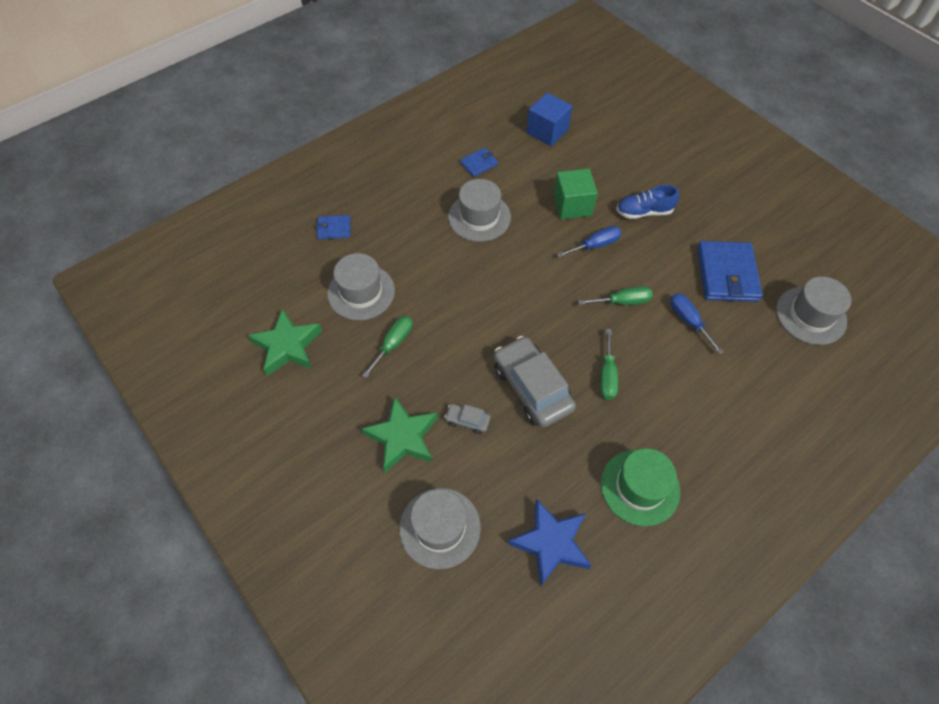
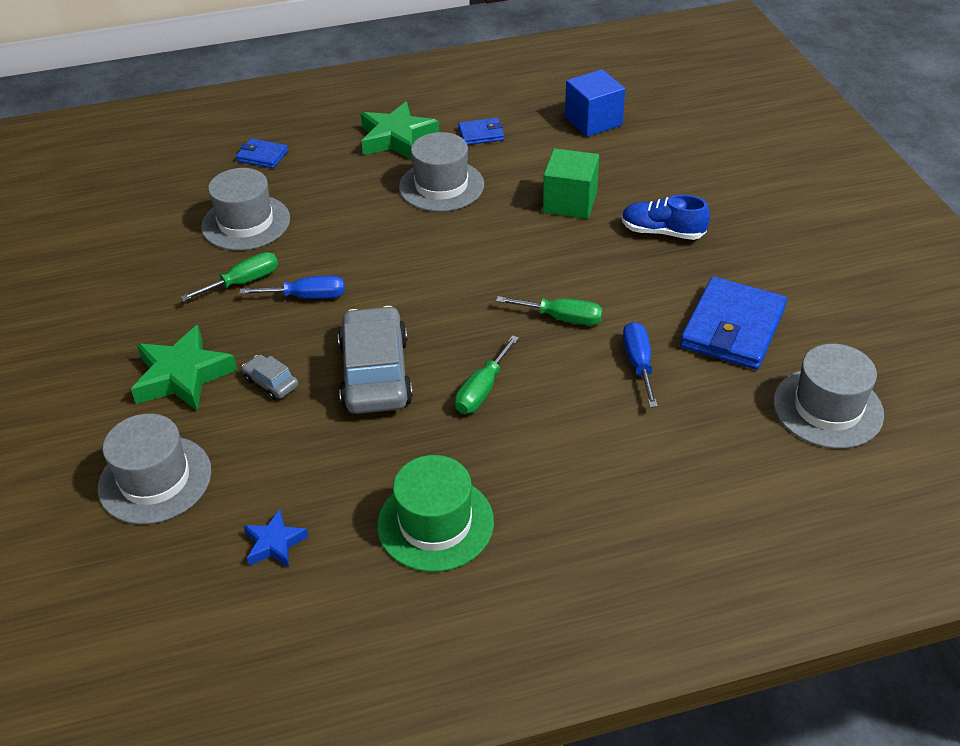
camera: 25 degrees right, 15 degrees down
green star [248,308,322,376] -> green star moved to [360,101,439,160]
blue star [508,499,592,586] -> blue star [244,509,309,567], size x0.54
blue screwdriver [557,226,621,258] -> blue screwdriver moved to [239,275,345,299]

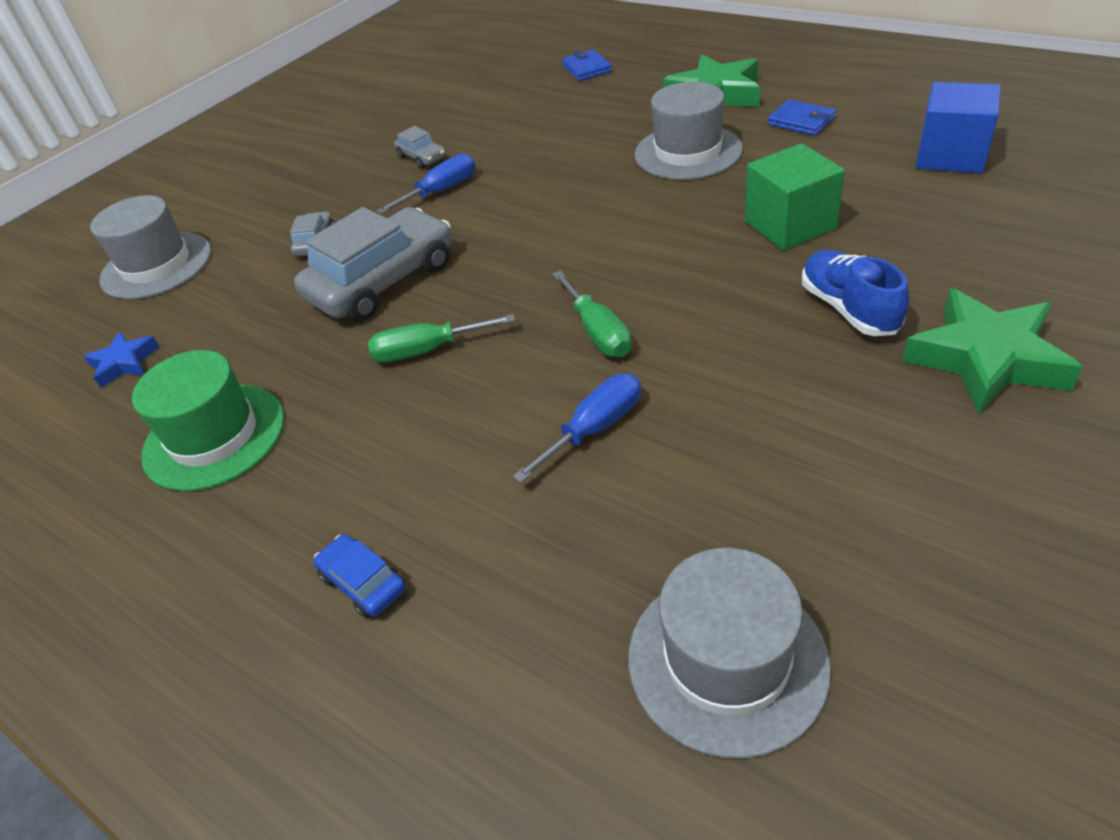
camera: 55 degrees right, 0 degrees up
green star [131,325,237,411] -> green star moved to [902,288,1083,414]
green screwdriver [180,252,278,301] -> grey car [394,126,446,169]
grey hat [201,168,290,250] -> none
blue screwdriver [239,275,345,299] -> blue screwdriver turned 90 degrees counterclockwise [376,153,476,214]
blue wallet [680,277,787,370] -> none
none -> blue car [313,534,406,618]

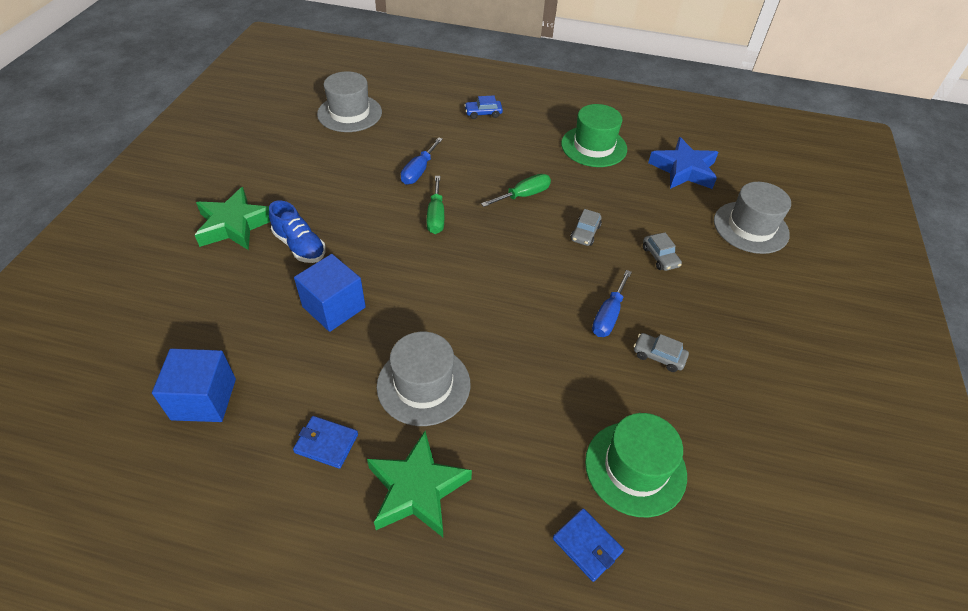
camera: 150 degrees right, 5 degrees up
blue star [83,332,160,388] -> blue star [648,137,719,189], size x1.84
grey car [294,207,452,321] -> grey car [570,209,602,246], size x0.45
blue car [313,534,406,618] -> blue car turned 150 degrees clockwise [464,95,503,119]
green screwdriver [552,271,632,357] -> green screwdriver turned 135 degrees counterclockwise [427,176,444,234]
green cube [745,143,845,250] -> blue cube [294,254,366,332]
none -> green hat [585,413,687,517]

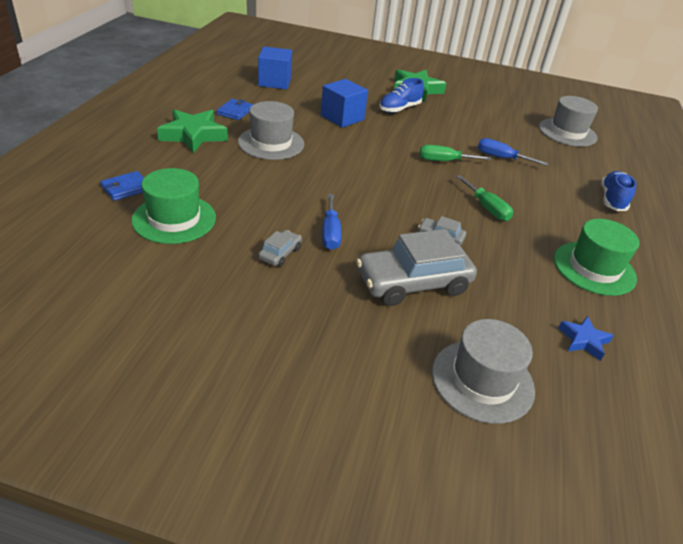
camera: 90 degrees right, 10 degrees down
blue car [464,95,503,119] -> blue shoe [601,171,636,211]
blue screwdriver [592,270,632,337] -> blue screwdriver turned 120 degrees counterclockwise [322,194,342,250]
grey car [643,232,682,271] -> grey car [356,229,477,306], size x2.22
blue star [648,137,719,189] -> blue star [558,316,614,361], size x0.54

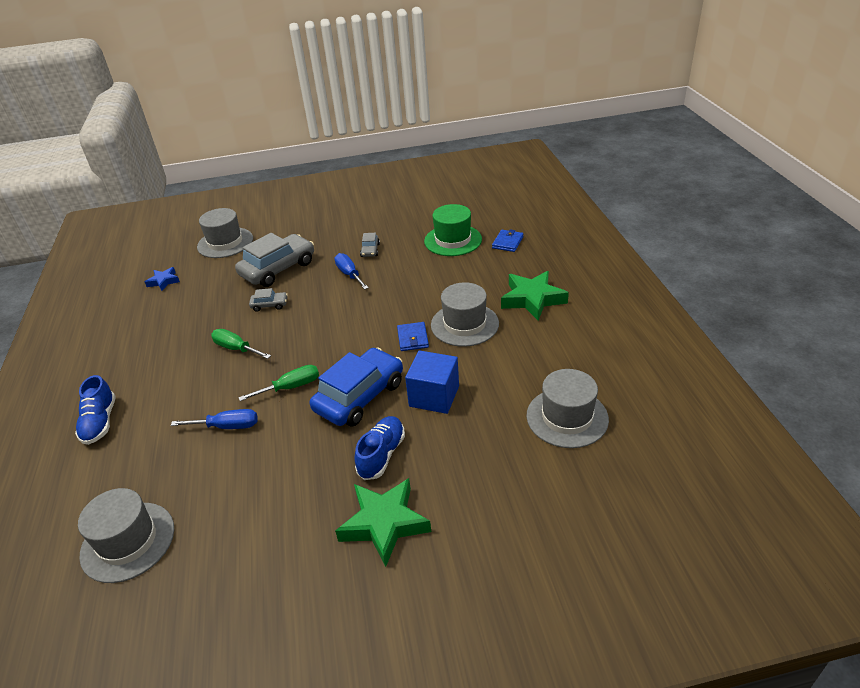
camera: 160 degrees right, 0 degrees up
blue wallet [217,99,253,120] -> blue wallet moved to [397,322,429,351]
blue cube [258,46,292,89] -> grey hat [526,369,609,448]
green hat [554,219,639,296] -> none
none -> blue car [310,348,403,427]

